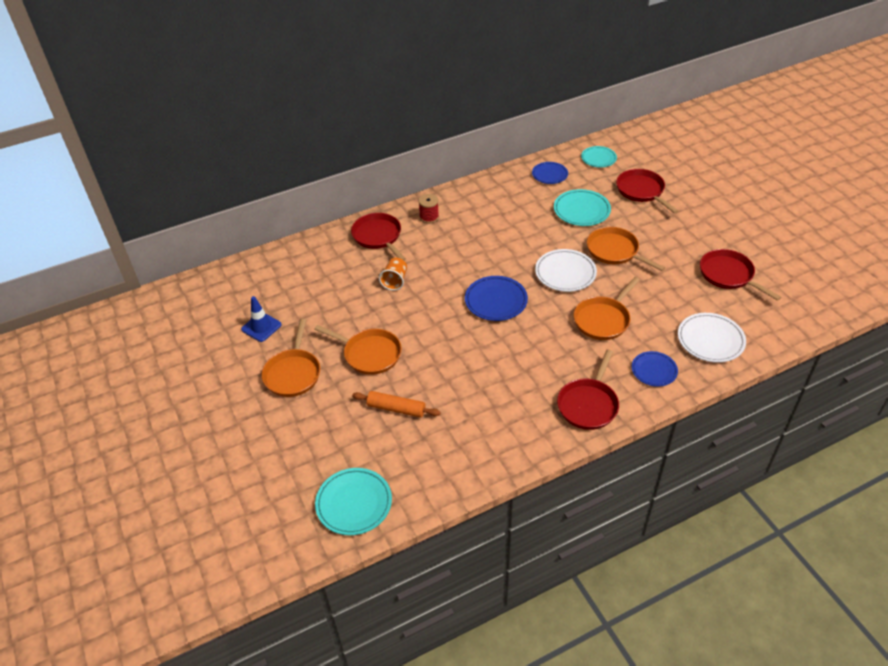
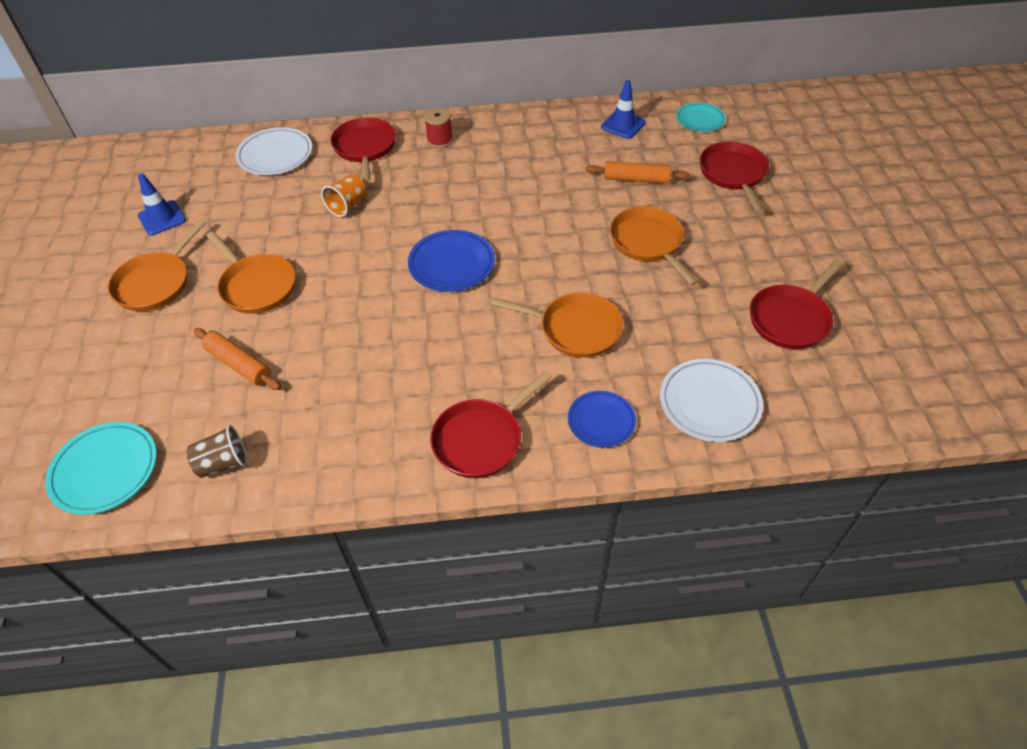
camera: 20 degrees right, 5 degrees up
blue plate [532,162,568,184] -> blue traffic cone [601,80,646,139]
white plate [535,249,597,292] -> white plate moved to [235,127,312,175]
turquoise plate [554,189,611,226] -> orange rolling pin [586,161,690,184]
orange pan [574,277,640,340] -> orange pan turned 135 degrees counterclockwise [491,293,623,358]
red pan [700,249,781,301] -> red pan turned 120 degrees counterclockwise [750,259,844,349]
none -> brown cup [186,425,247,478]

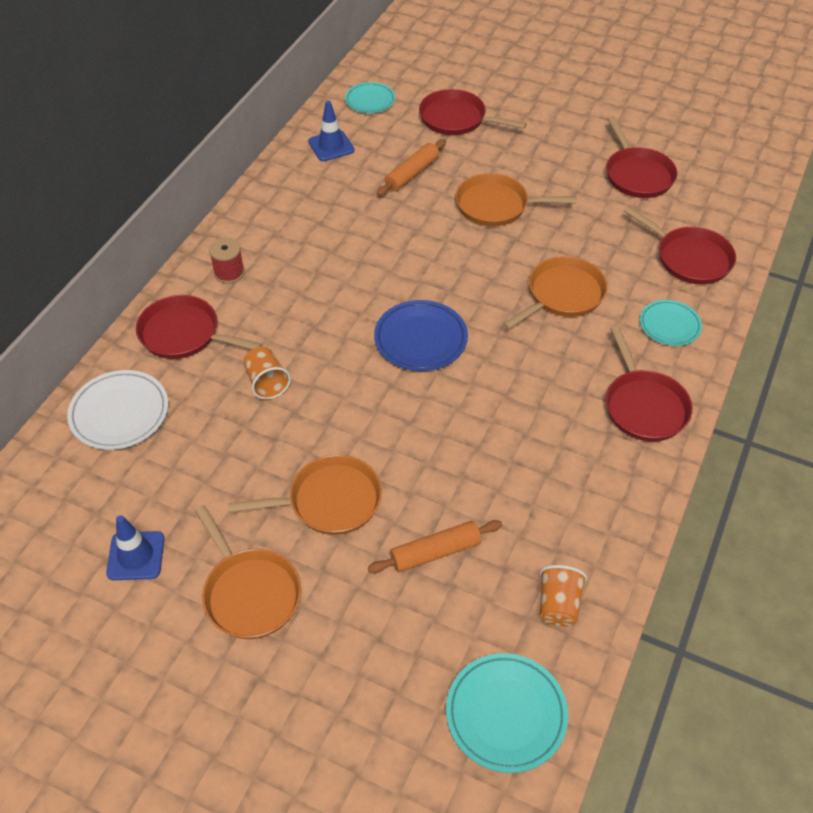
camera: 60 degrees left, 0 degrees up
brown cup [186,425,247,478] -> orange cup [540,565,587,627]
blue plate [568,391,636,448] -> turquoise plate [640,300,702,346]
white plate [660,359,763,442] -> red pan [624,206,736,284]

